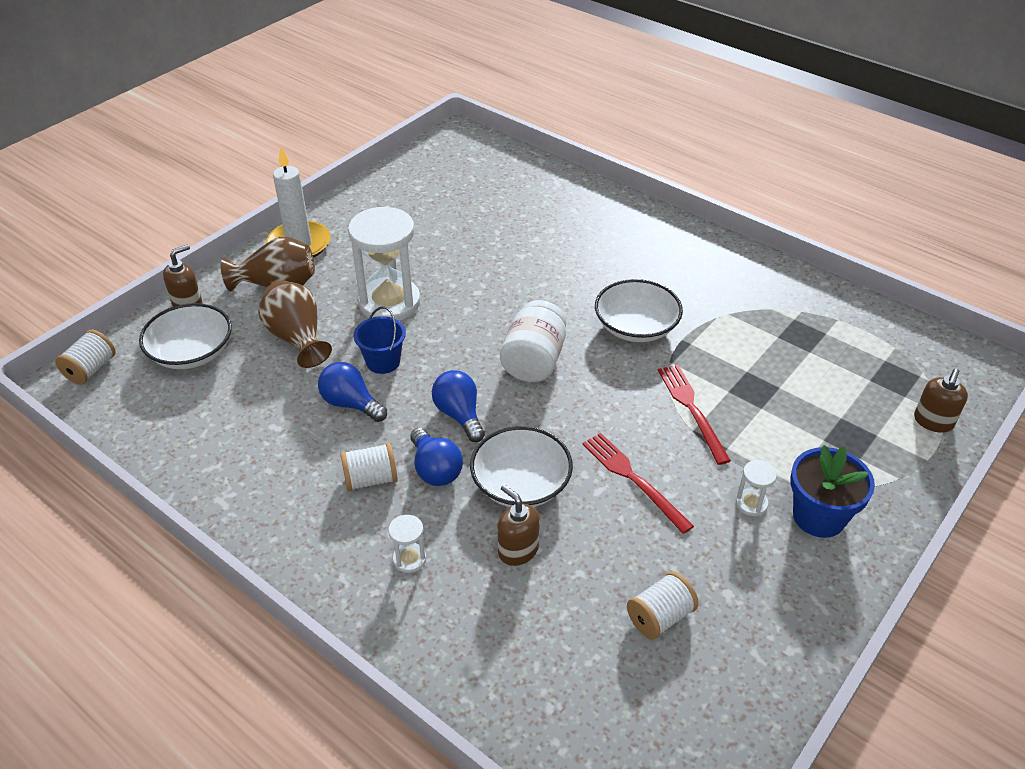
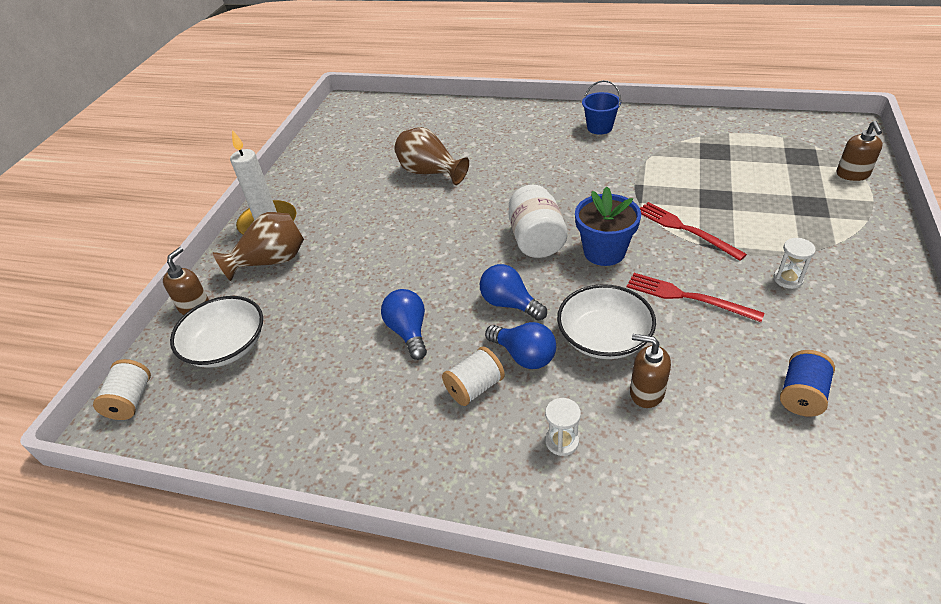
camera: 20 degrees left, 0 degrees up
brown vase [258,281,332,368] -> brown vase moved to [394,127,469,185]
blue light bulb [318,362,387,422] -> blue light bulb turned 60 degrees clockwise [381,289,427,360]
white hourglass [348,206,420,321] -> none
blue bucket [354,306,406,374] -> blue bucket moved to [582,80,621,135]
white bowl [595,279,683,342] -> none
white spool [627,571,699,639] -> blue spool [780,350,835,417]
blue flower pot [790,445,875,538] -> blue flower pot moved to [575,187,641,266]

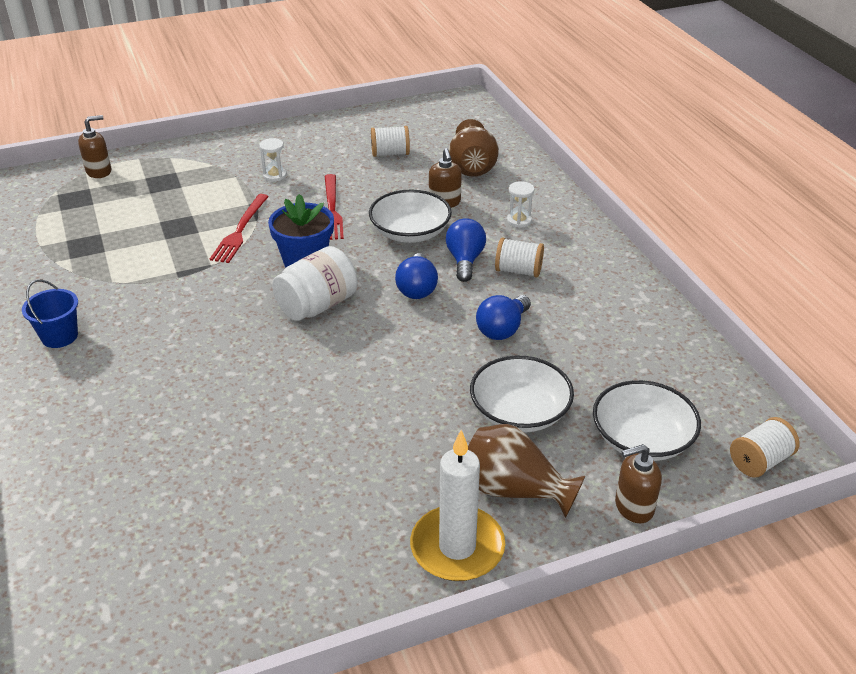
camera: 130 degrees left, 5 degrees down
brown vase [394,127,469,185] -> brown vase moved to [449,119,499,177]
blue spool [780,350,835,417] -> white spool [371,126,410,157]
none -> white bowl [470,356,574,432]

